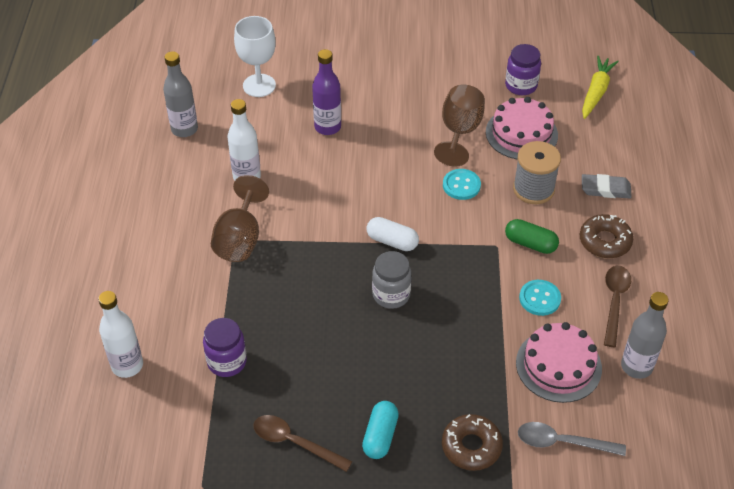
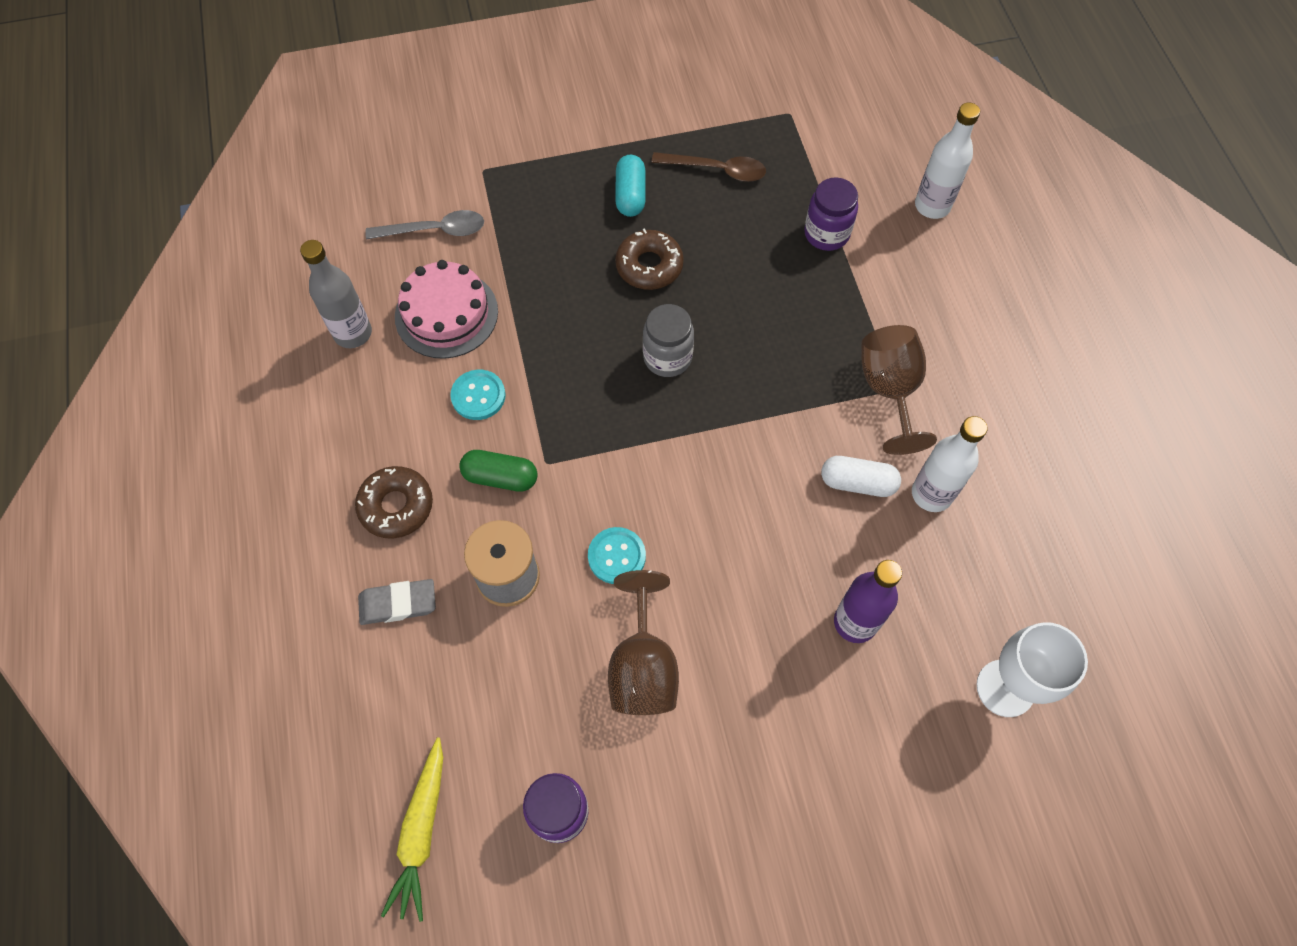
camera: 165 degrees right, 15 degrees up
grey bottle [163,51,198,137] -> none
white capsule [367,217,419,251] -> white capsule moved to [821,456,901,497]
brown donut [442,414,503,471] -> brown donut moved to [615,228,684,290]
pink cake [486,97,558,160] -> none
brown spoon [604,266,631,347] -> none

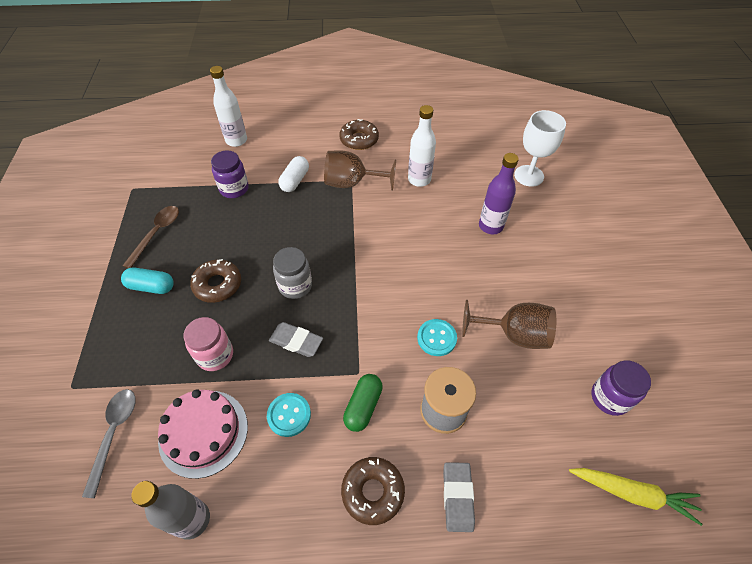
camera: 80 degrees left, 10 degrees down
white capsule [821,456,901,497] -> white capsule moved to [279,156,309,192]
none -> pink jar [184,317,233,371]
none -> grey eraser [269,322,323,357]
none -> brown donut [339,119,379,150]

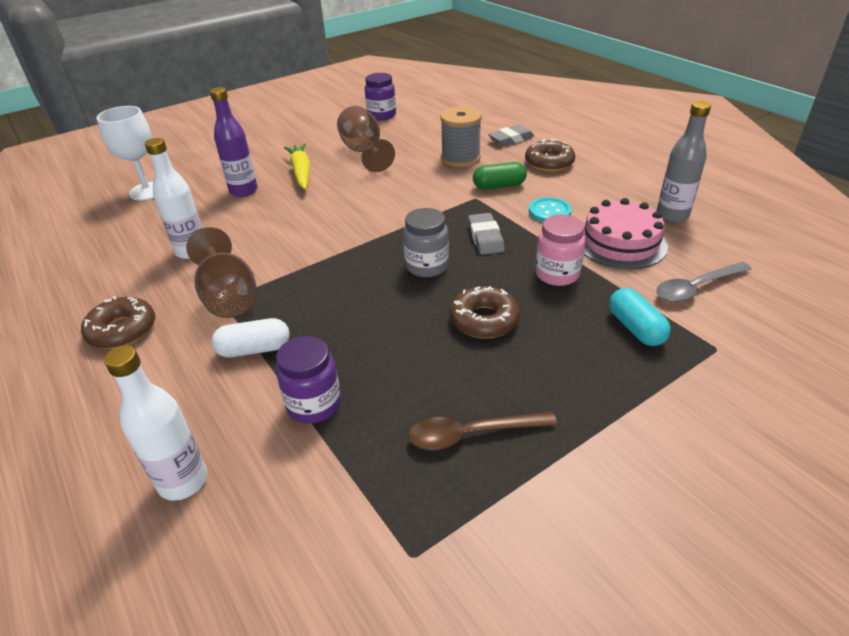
camera: 120 degrees left, 15 degrees down
turquoise capsule [121,267,174,294] -> turquoise capsule moved to [609,288,671,346]
turquoise button [417,319,457,356] -> none
yellow carrot [569,468,703,526] -> yellow carrot moved to [284,144,310,190]

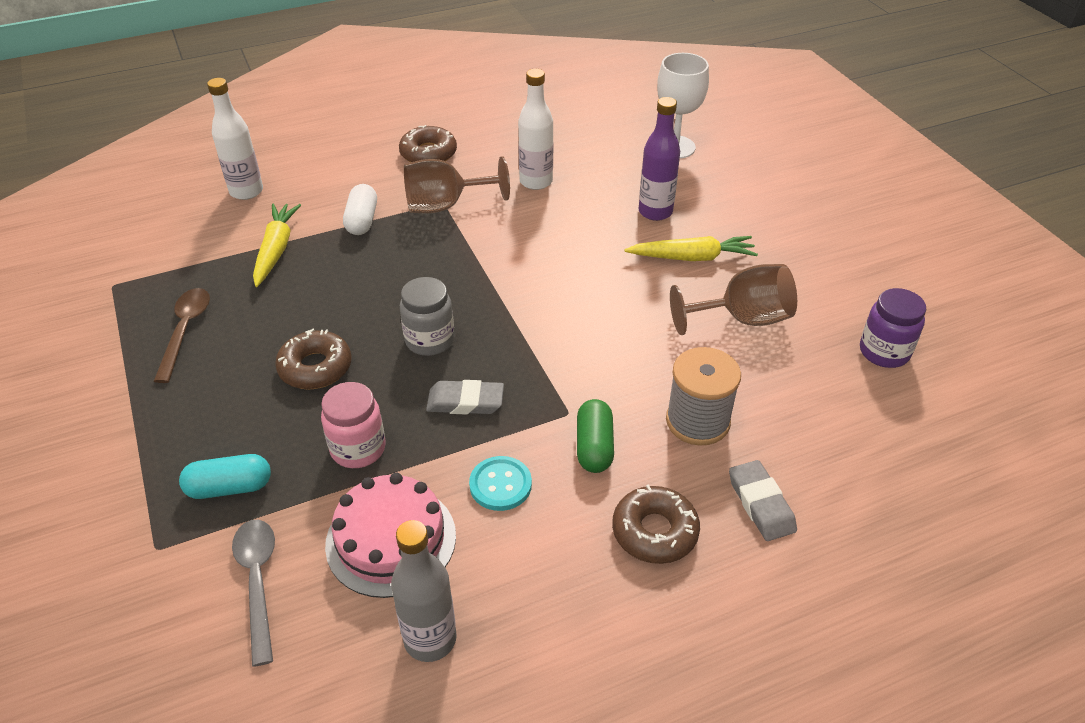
camera: 100 degrees right, 5 degrees up
purple jar [276,336,341,424] -> yellow carrot [253,204,301,287]

